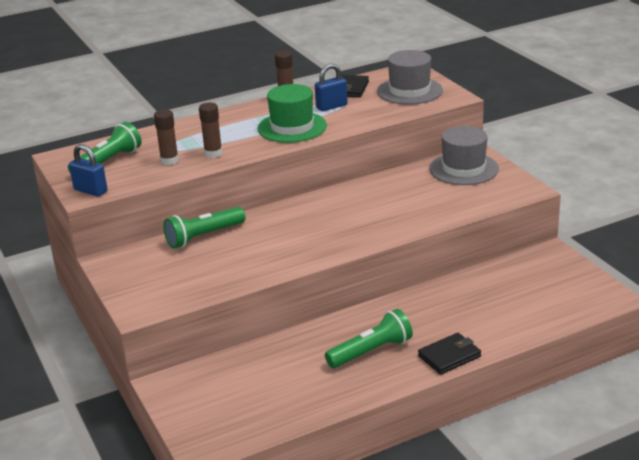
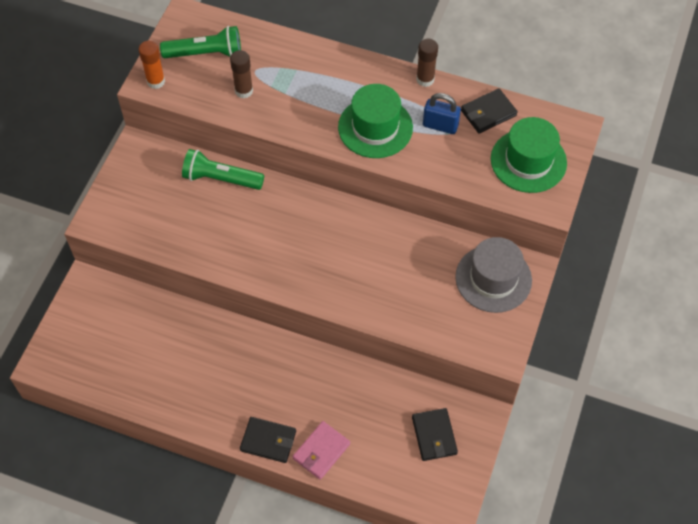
camera: 45 degrees right, 30 degrees up
blue padlock [69,144,107,197] -> orange glue stick [139,41,165,89]
brown glue stick [199,102,222,158] -> none
green flashlight [325,309,413,368] -> none
grey hat [377,50,443,105] -> green hat [491,117,567,193]
none -> pink wallet [293,421,350,480]
none -> black wallet [412,408,458,461]

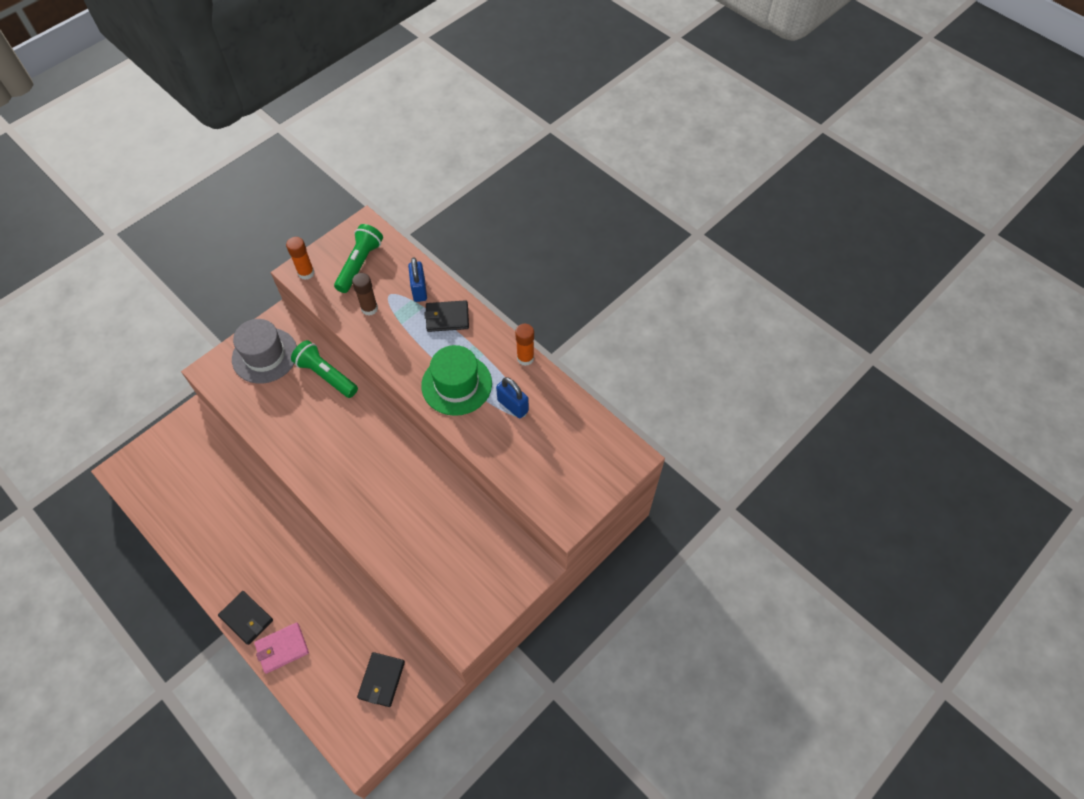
camera: 25 degrees right, 0 degrees up
green flashlight [160,26,241,58] -> green flashlight turned 90 degrees counterclockwise [334,224,383,293]
brown glue stick [416,39,438,87] -> orange glue stick [515,324,534,366]
grey hat [455,237,532,313] -> grey hat moved to [232,319,297,384]
black wallet [461,88,518,133] -> black wallet moved to [425,300,469,332]
green hat [491,117,567,193] -> none
none -> blue padlock [408,257,427,302]

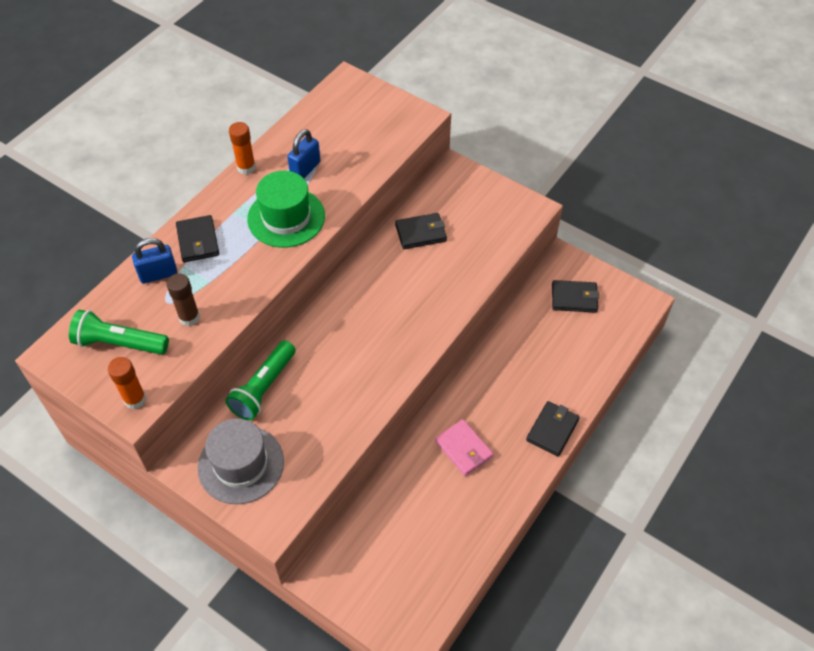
camera: 100 degrees left, 5 degrees down
pink wallet [254,622,309,674] -> pink wallet moved to [435,419,494,476]
none -> black wallet [395,213,447,249]

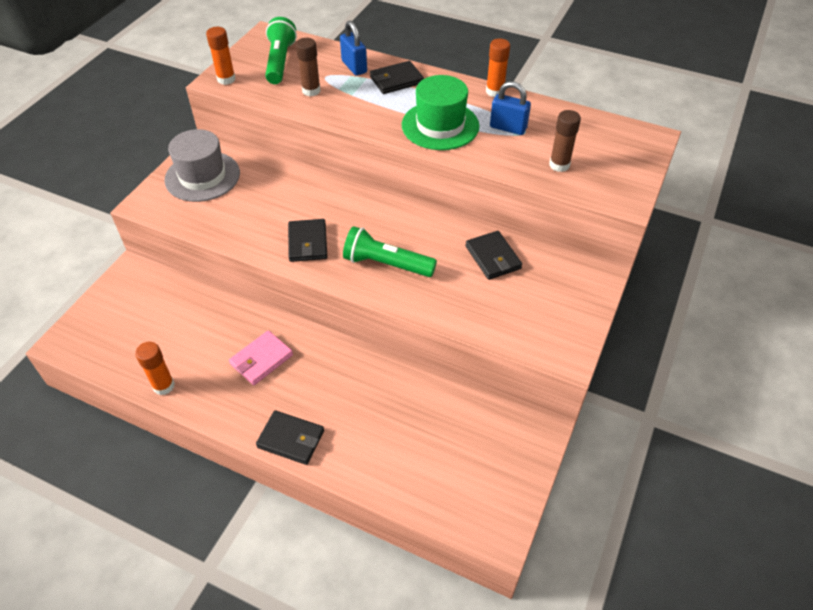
camera: 80 degrees right, 5 degrees down
green flashlight [226,340,296,421] -> green flashlight moved to [343,226,437,277]
black wallet [552,280,599,313] -> black wallet moved to [288,219,327,262]
none -> orange glue stick [135,342,175,395]
none -> brown glue stick [549,110,581,172]

